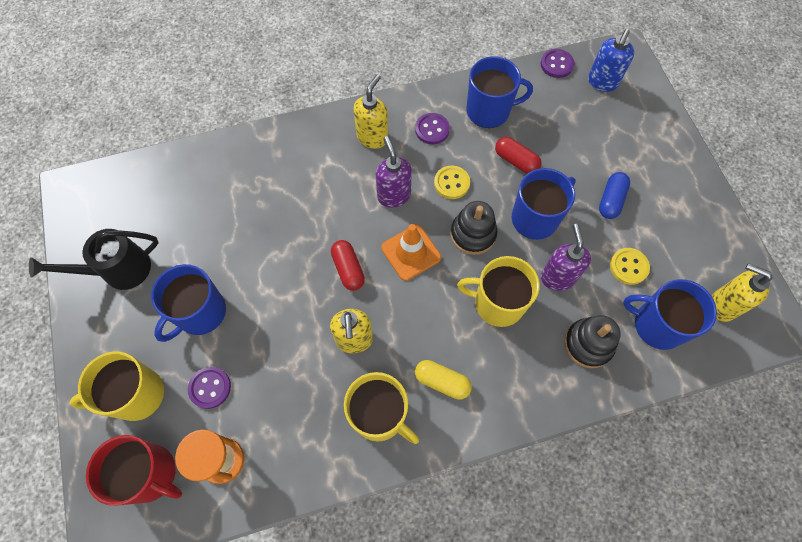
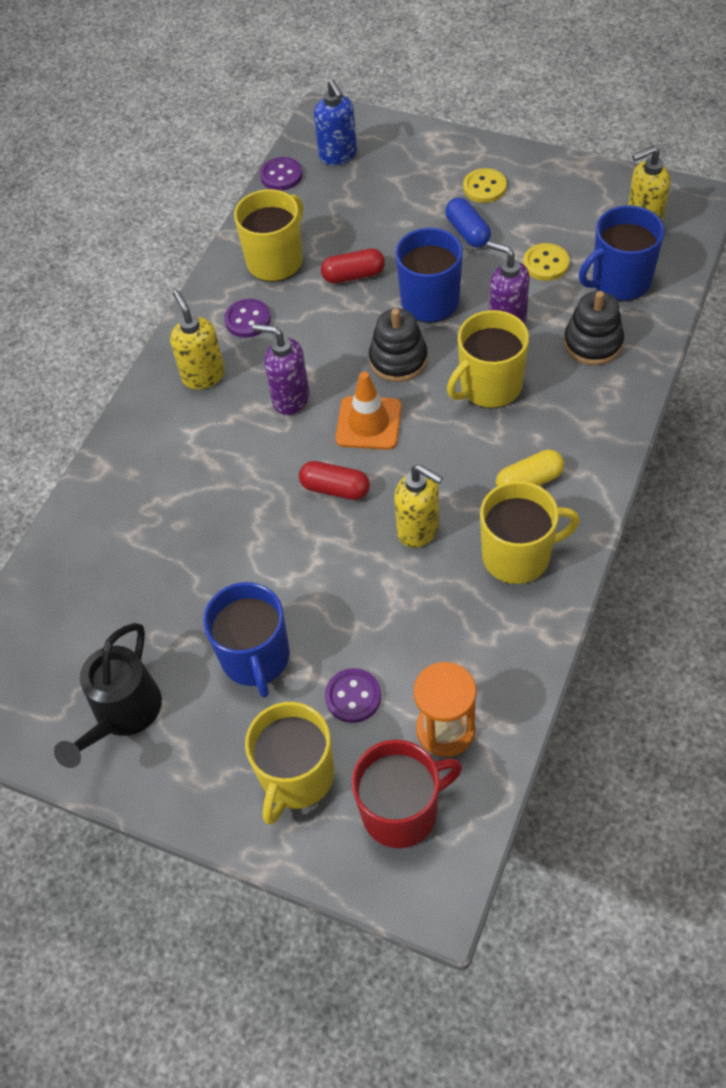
camera: 45 degrees left, 10 degrees down
yellow button [434,166,470,199] -> yellow button moved to [463,168,507,203]
blue mug [467,56,533,128] -> yellow mug [234,189,303,282]

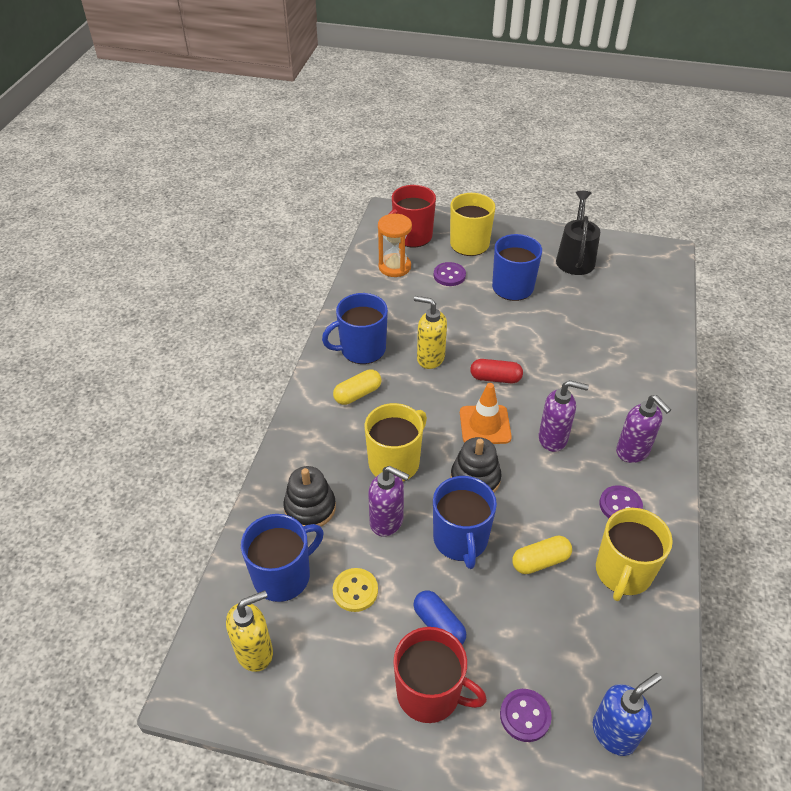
camera: 165 degrees right, 10 degrees down
yellow soap dispenser [170,290,225,390] -> purple soap dispenser [616,395,671,463]
purple button [260,157,302,191] -> purple button moved to [500,689,552,742]
blue soap dispenser [314,79,357,166] -> blue soap dispenser turned 90 degrees clockwise [593,673,662,756]
red capsule [321,249,385,283] -> yellow capsule [512,536,572,574]
yellow button [463,168,507,203] -> red mug [393,627,487,723]
yellow mug [480,481,580,584] -> blue mug [322,293,388,364]

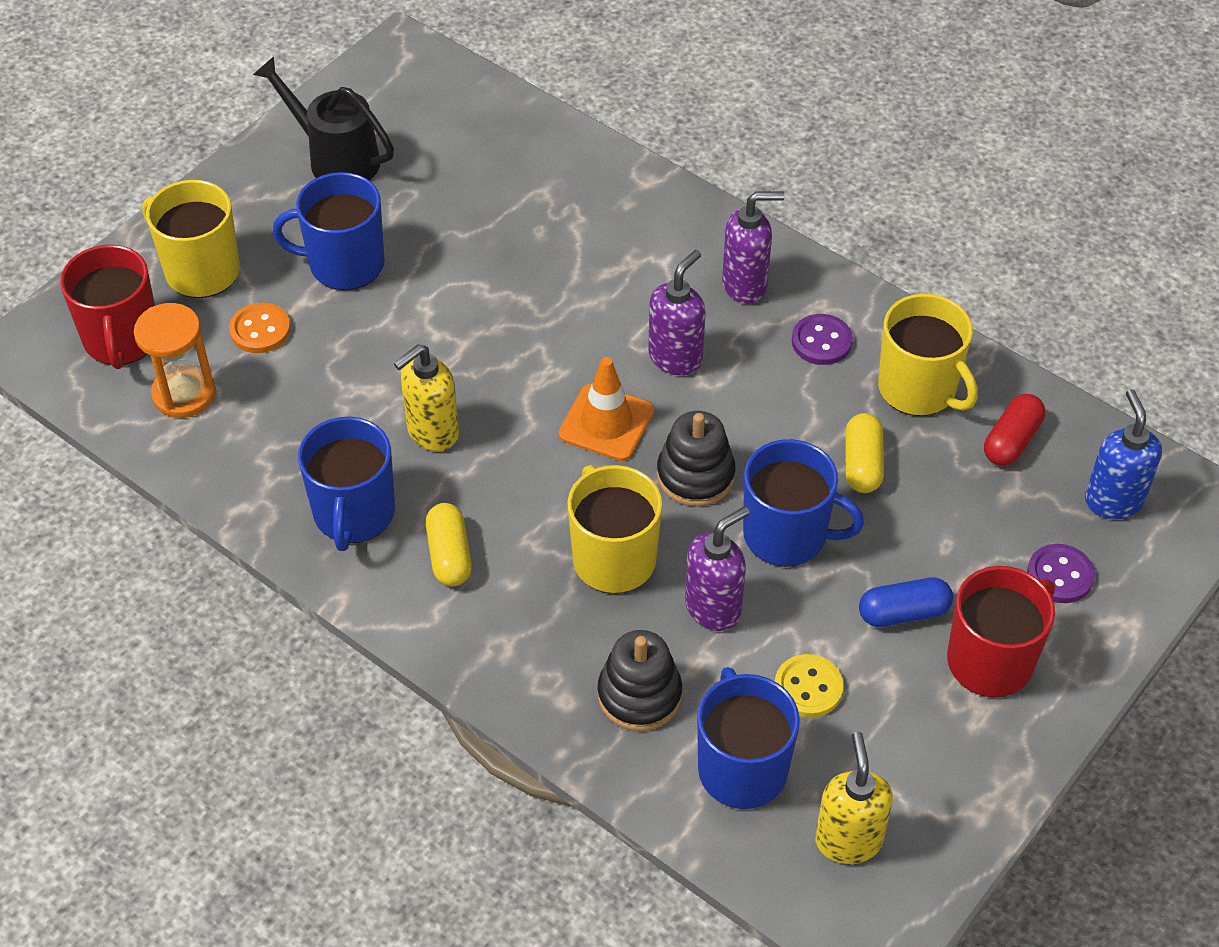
camera: 65 degrees left, 5 degrees up
purple button [434,262,466,286] -> orange button [229,302,291,353]
red capsule [470,359,523,383] -> red capsule moved to [984,394,1045,466]

